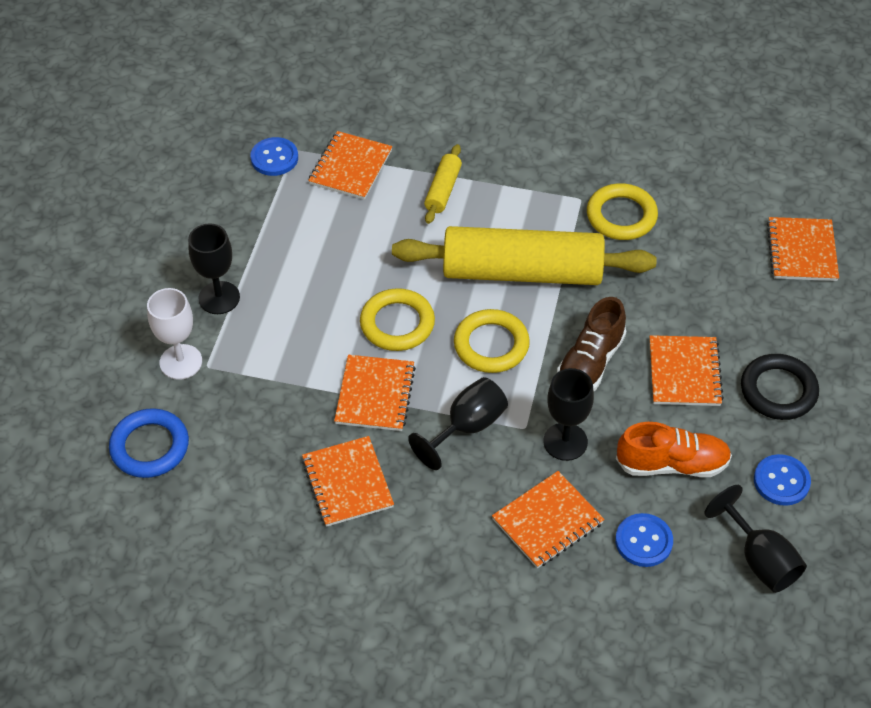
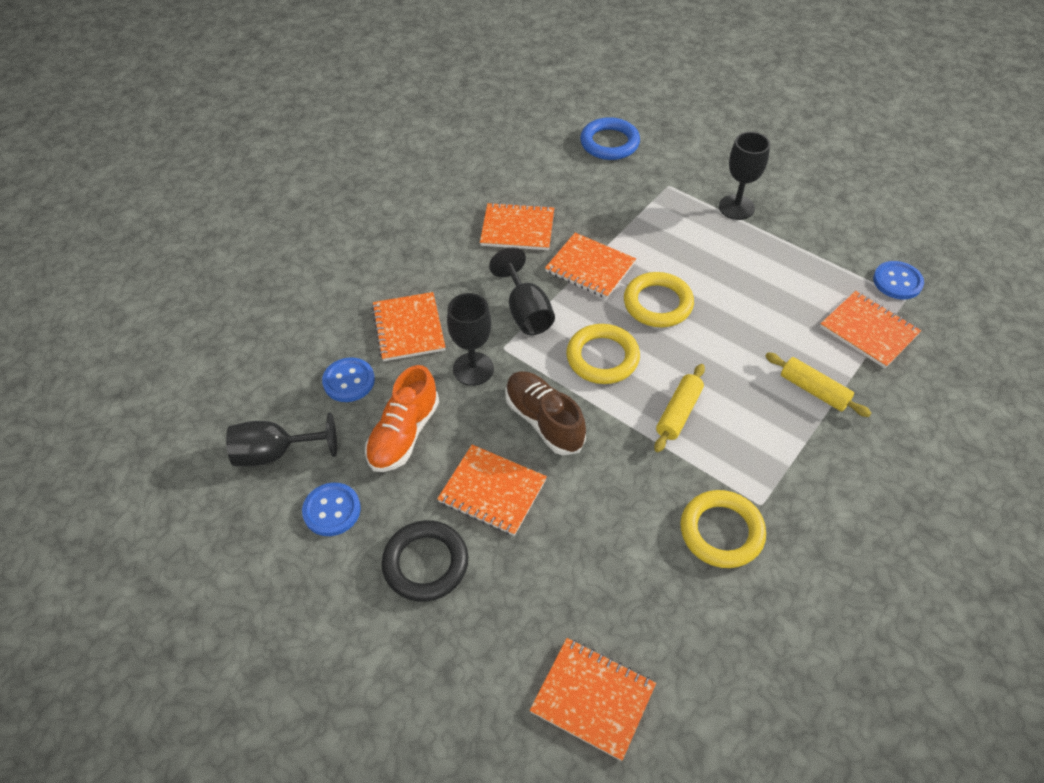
camera: 115 degrees right, 0 degrees up
white goblet [147,288,202,380] -> none
yellow rolling pin [392,226,657,285] -> yellow rolling pin [654,364,705,452], size x0.43

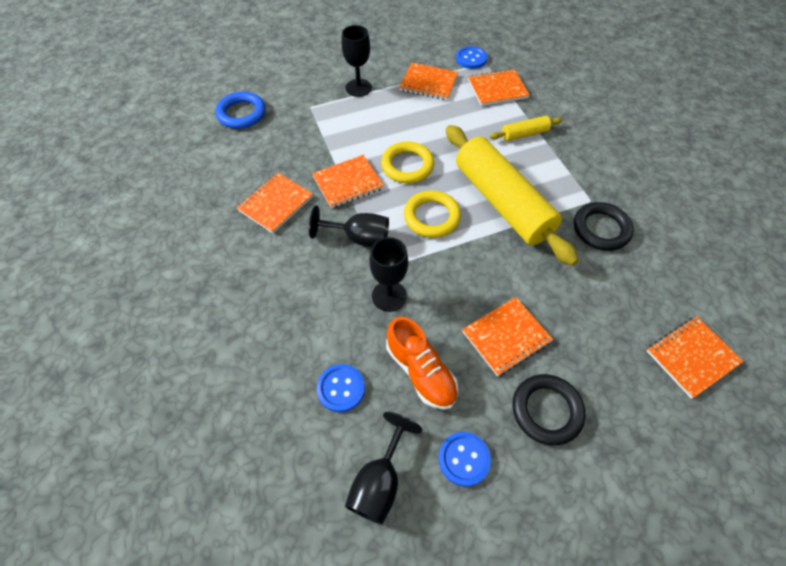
camera: 60 degrees left, 5 degrees up
orange notebook [372,292,446,361] -> orange notebook moved to [399,62,458,100]
brown shoe [505,371,586,455] -> none
yellow rolling pin [654,364,705,452] -> yellow rolling pin [446,125,579,266], size x2.33
yellow ring [680,490,766,568] -> black ring [574,202,634,251]

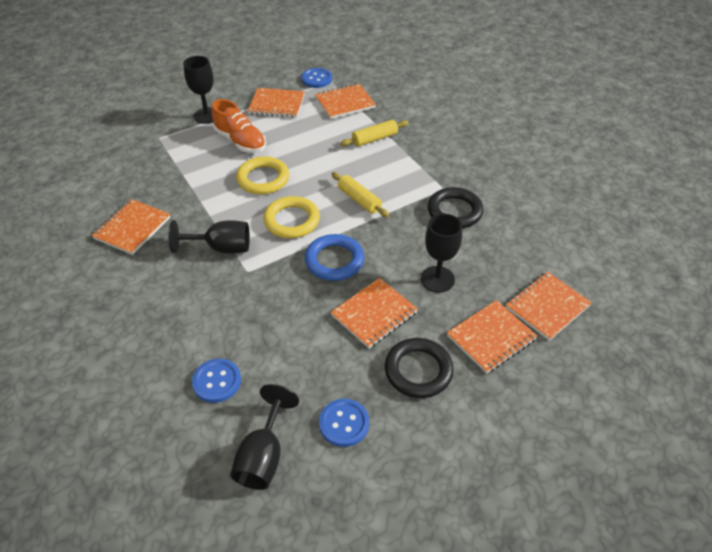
camera: 10 degrees left, 10 degrees down
blue ring [215,92,266,129] -> blue ring moved to [305,234,364,281]
orange notebook [312,155,384,208] -> orange notebook moved to [447,300,538,374]
black goblet [369,237,408,312] -> black goblet moved to [421,214,462,292]
orange shoe [386,317,458,410] -> orange shoe moved to [211,99,266,153]
yellow rolling pin [446,125,579,266] -> yellow rolling pin [332,172,389,217], size x0.43

